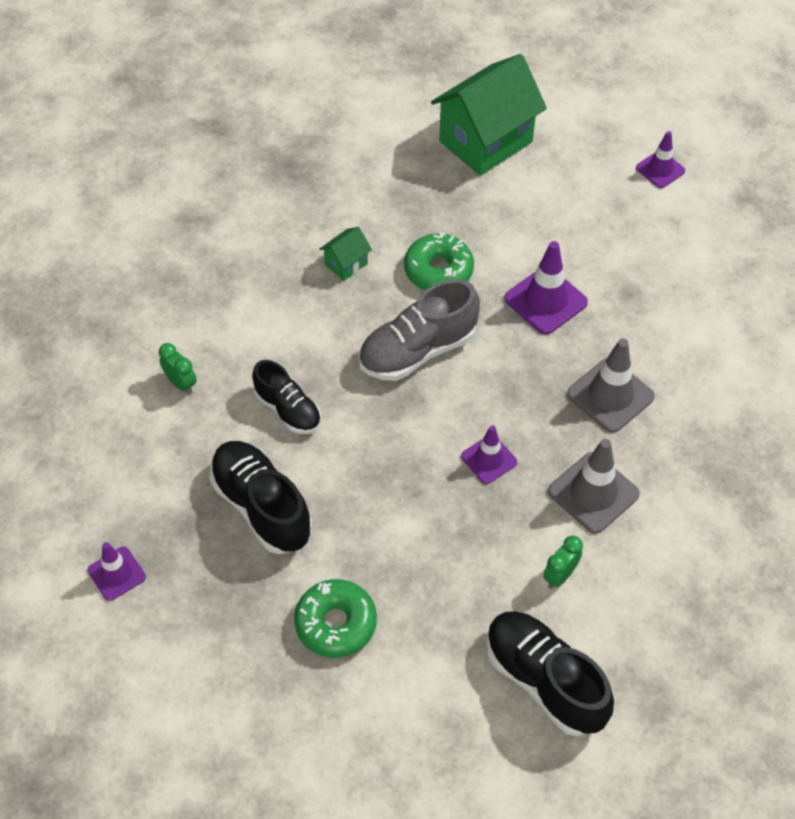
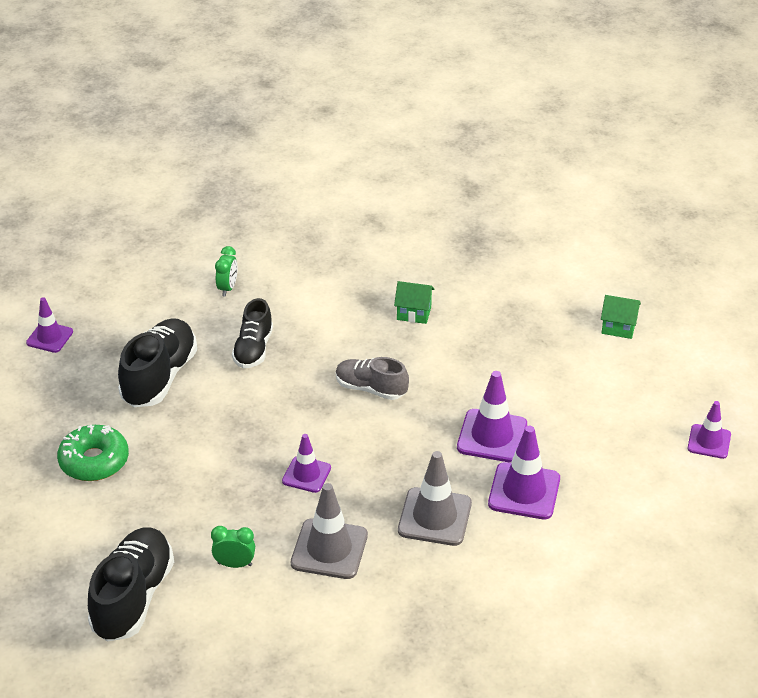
camera: 55 degrees right, 15 degrees down
grey shoe [359,279,480,381] -> grey shoe [336,357,409,400], size x0.64
green donut [404,233,474,291] -> none
green house [431,54,547,176] -> green house [601,295,641,339], size x0.43
none -> purple traffic cone [488,426,560,519]

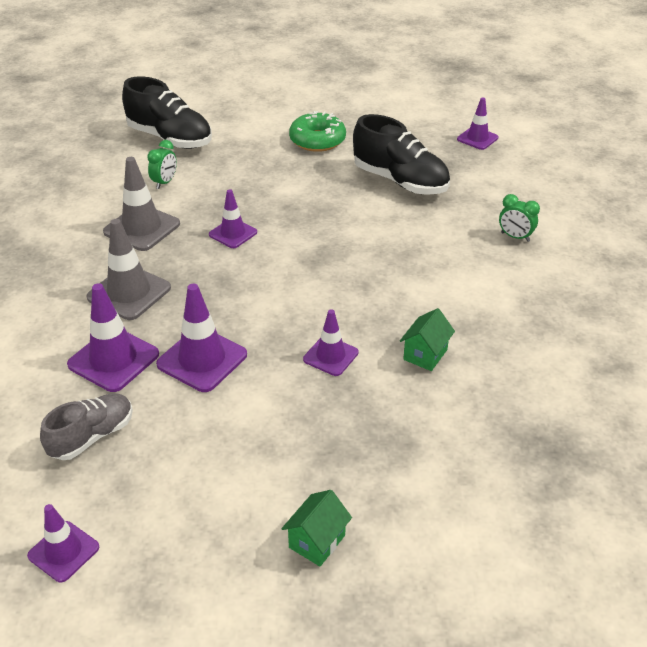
camera: 110 degrees right, 0 degrees up
black shoe [232,298,273,368] -> none
grey shoe [336,357,409,400] -> grey shoe moved to [40,393,133,460]
none -> purple traffic cone [303,309,359,376]

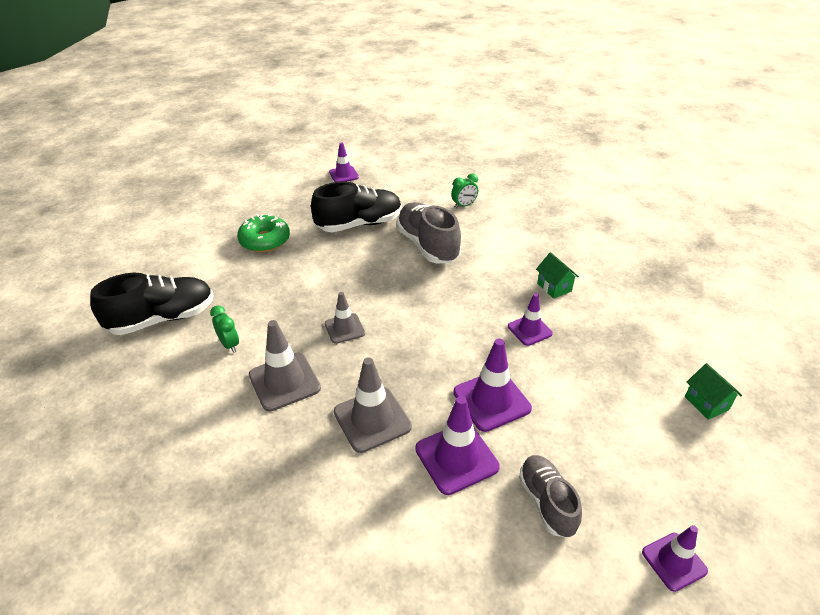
camera: 60 degrees left, 0 degrees up
purple traffic cone [209,189,257,248] -> grey traffic cone [325,292,365,344]
none -> grey shoe [396,202,461,263]

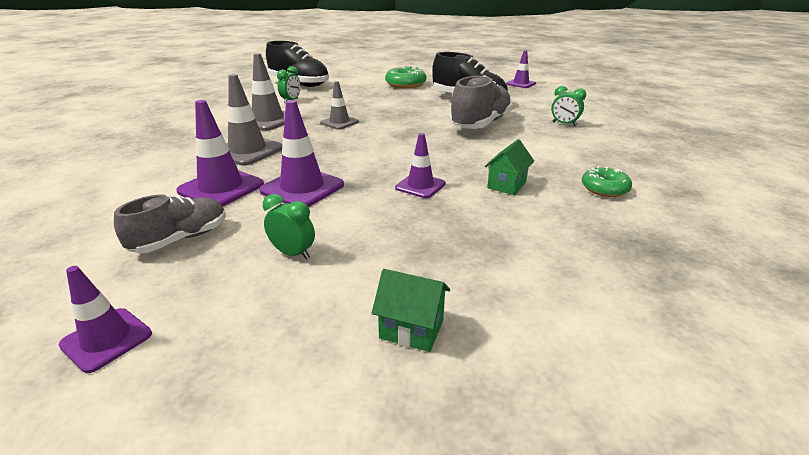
camera: 60 degrees right, 10 degrees down
green house [685,363,742,420] -> green house turned 75 degrees clockwise [372,269,450,352]
none -> green clock [263,194,315,260]
none -> green donut [582,166,632,197]

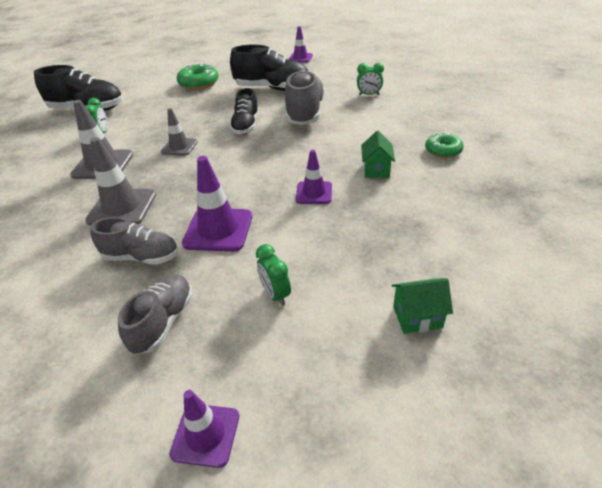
camera: 25 degrees left, 10 degrees up
purple traffic cone [176,100,264,207] -> grey shoe [90,217,178,265]
green clock [263,194,315,260] -> green clock turned 120 degrees counterclockwise [256,244,291,306]
none -> black shoe [230,88,259,135]

